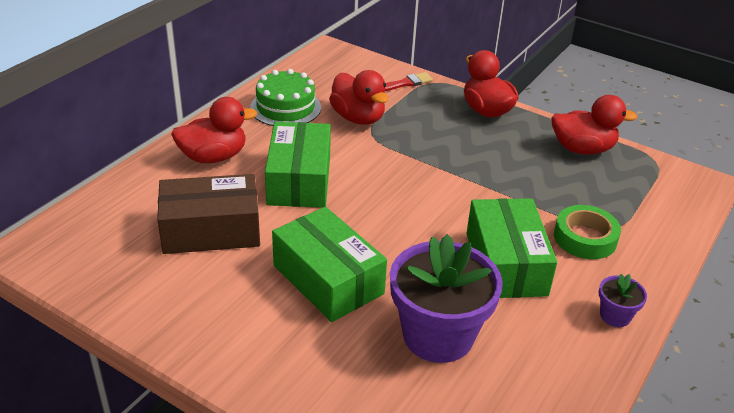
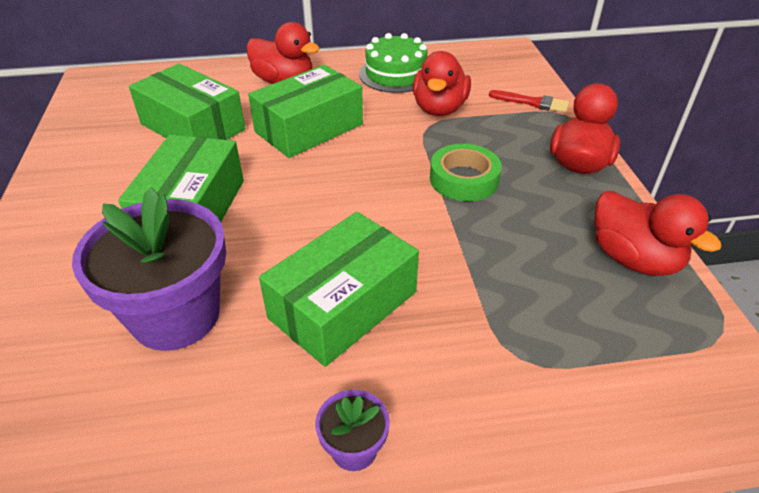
camera: 50 degrees right, 5 degrees up
brown box [157,174,260,254] -> green box [129,64,245,140]
green tape [554,205,621,259] -> green tape moved to [430,144,502,201]

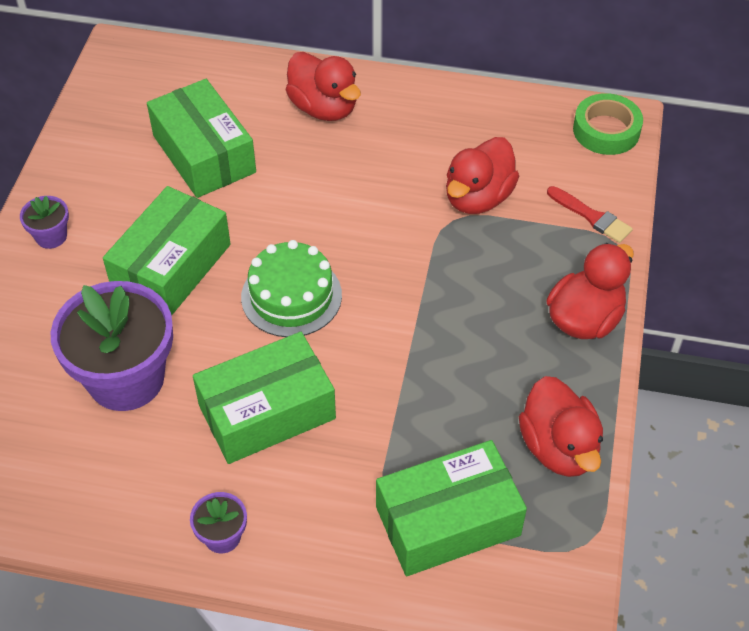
camera: 20 degrees right, 10 degrees up
green box [248,65,363,158] -> green box moved to [376,440,527,576]
green cake [359,33,427,93] -> green cake moved to [241,240,342,337]
green tape [430,144,502,201] -> green tape moved to [573,93,643,155]
none -> purple flower pot [20,196,69,249]

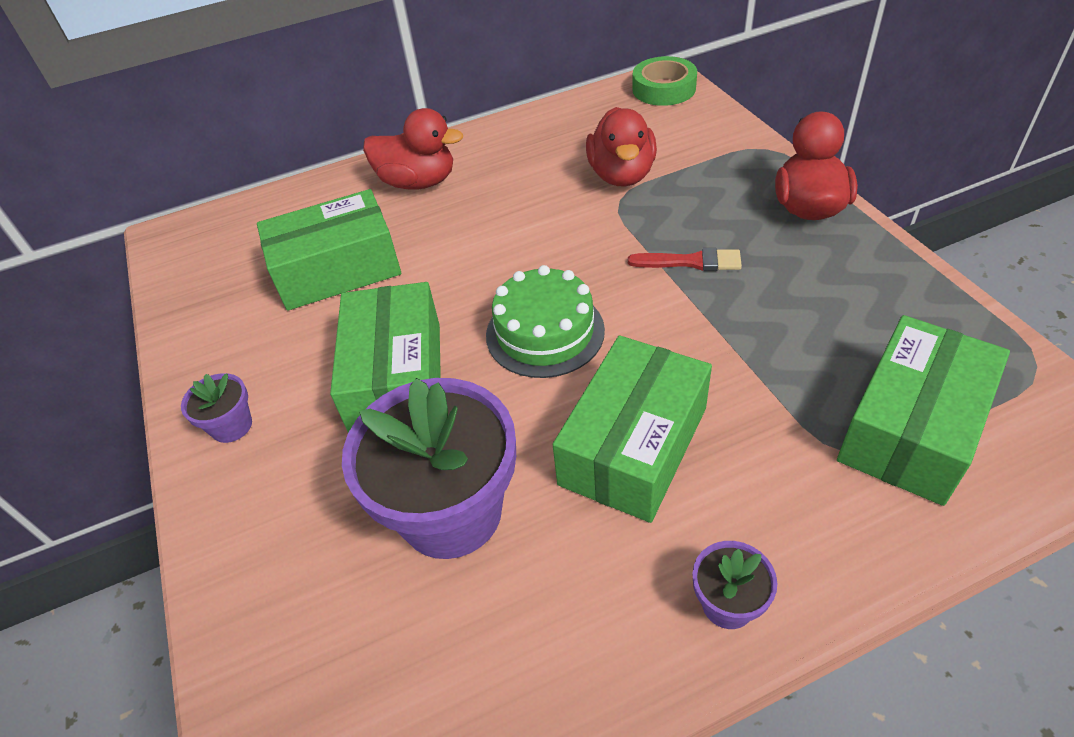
camera: 30 degrees left, 5 degrees down
green box [147,79,256,198] -> green box turned 45 degrees counterclockwise [257,189,401,311]
red duck [519,376,603,477] -> none
red brush [547,186,633,243] -> red brush moved to [628,248,742,271]

